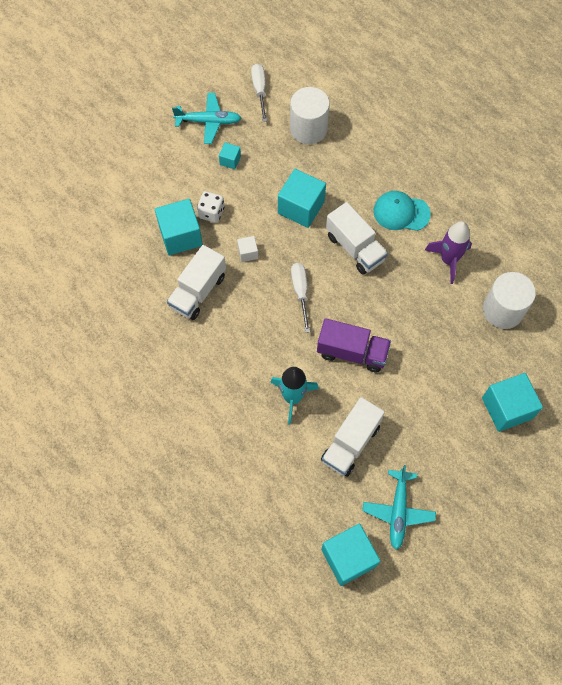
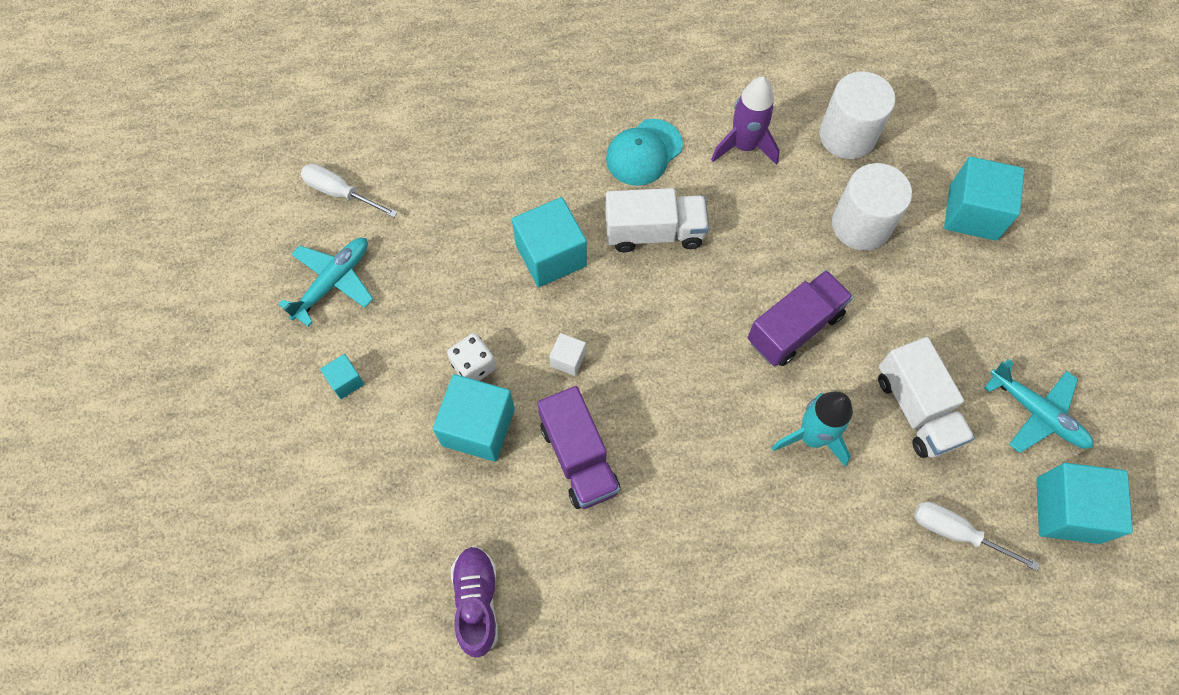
camera: 55 degrees left, 0 degrees up
white truck [167,245,226,320] -> purple truck [537,386,620,509]
turquoise cube [219,143,241,169] -> turquoise cube moved to [320,354,365,399]
white cylinder [290,87,330,144] -> white cylinder moved to [832,163,912,251]
white screwdriver [291,263,310,333] -> white screwdriver moved to [914,502,1040,571]
none -> purple shoe [451,546,498,658]

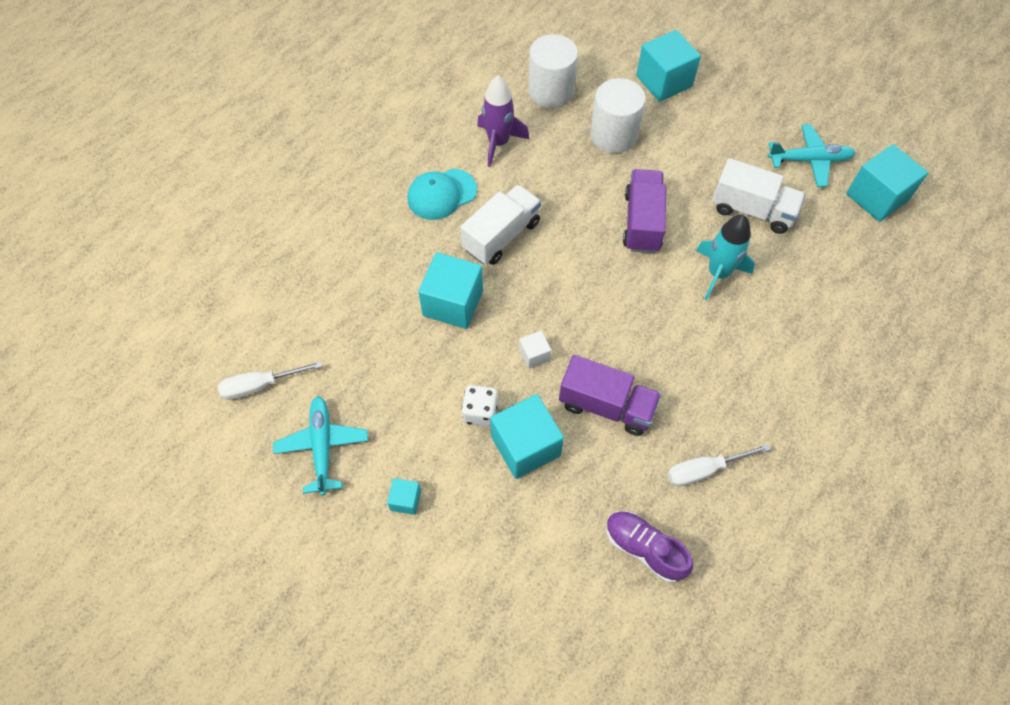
camera: 45 degrees left, 5 degrees down
turquoise cap [606,119,683,186] -> turquoise cap turned 60 degrees clockwise [407,169,477,220]
white screwdriver [914,502,1040,571] -> white screwdriver moved to [667,444,771,487]

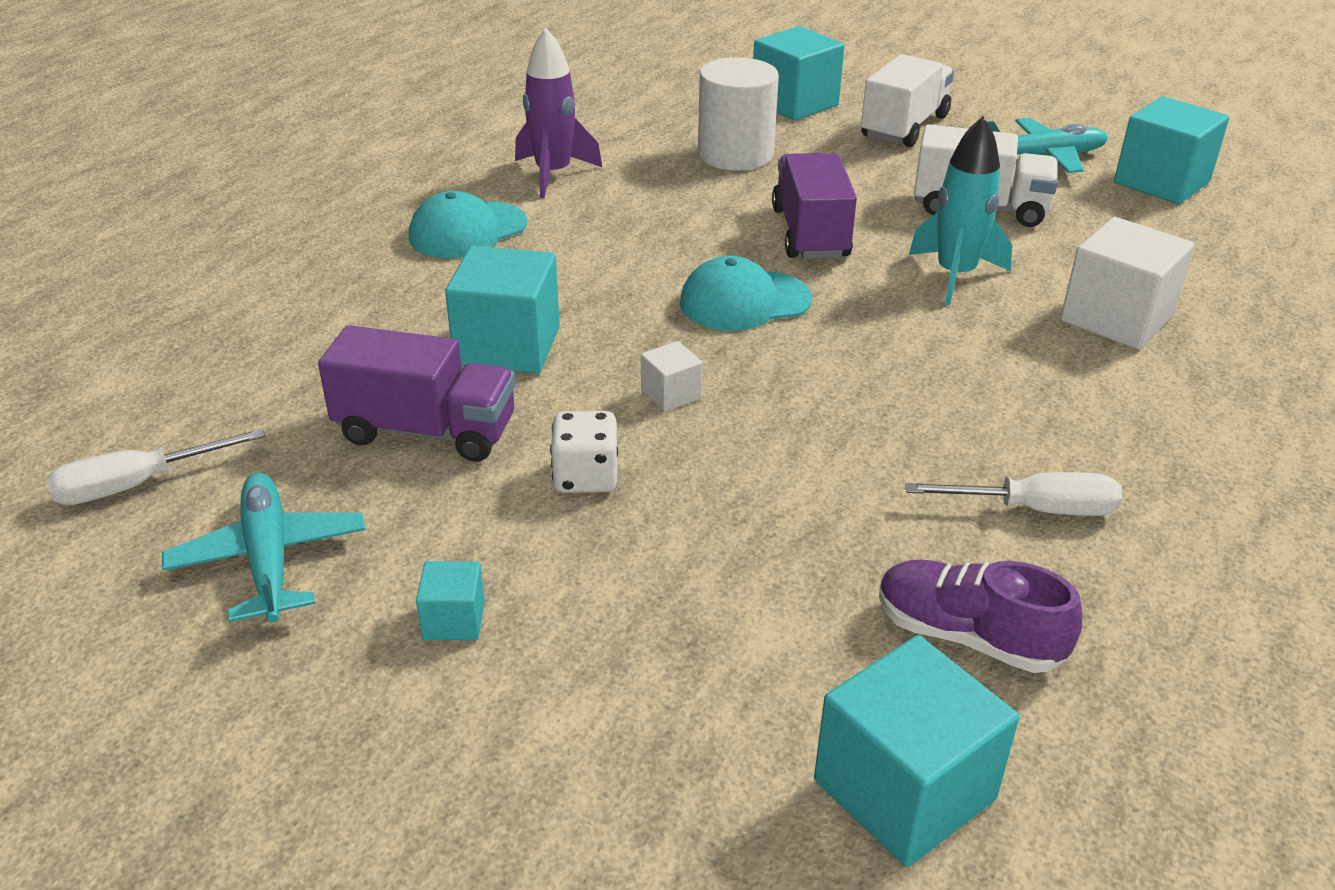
camera: 10 degrees left, 25 degrees down
white truck [460,185,541,265] -> white truck moved to [861,54,954,147]
turquoise cube [490,394,564,479] -> turquoise cube moved to [814,635,1019,867]
white cylinder [528,34,578,108] -> none
purple truck [559,355,661,436] -> purple truck moved to [318,325,516,462]
white screwdriver [667,444,771,487] -> white screwdriver turned 150 degrees counterclockwise [905,472,1122,516]
none -> turquoise cap [680,256,812,331]
none -> white cube [1061,217,1194,350]

